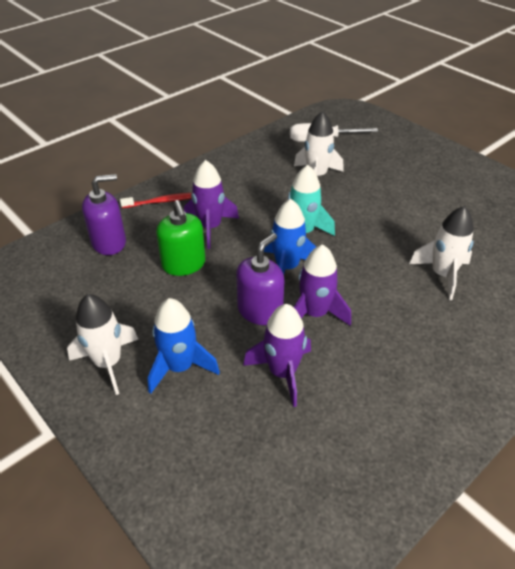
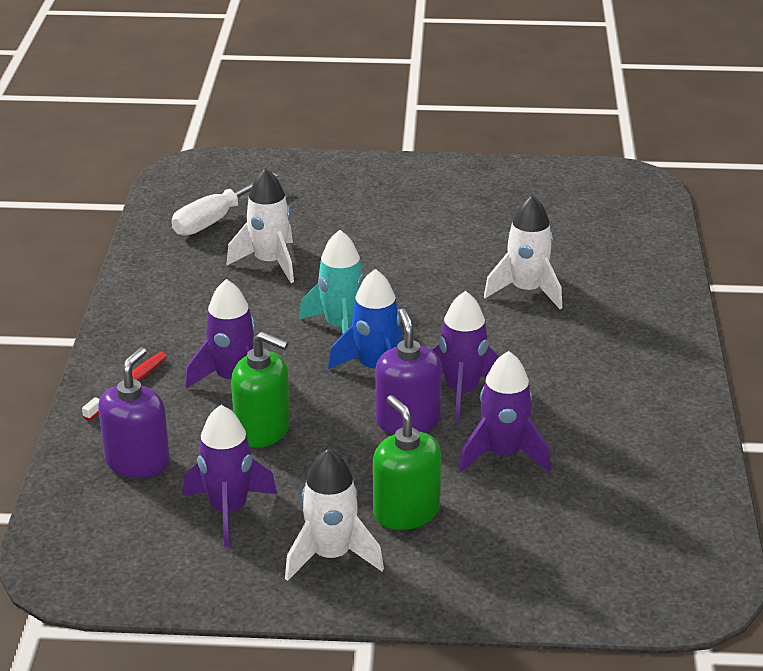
camera: 45 degrees left, 10 degrees down
blue rocket [148,298,220,394] -> green soap dispenser [373,395,441,530]
none -> purple rocket [183,405,277,547]

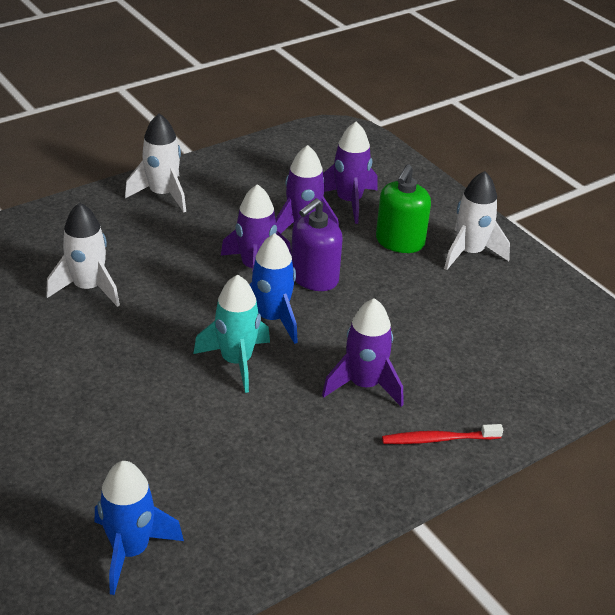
camera: 130 degrees left, 5 degrees up
purple soap dispenser [98,347,170,478] -> none
white screwdriver [172,172,278,236] -> blue rocket [95,461,184,595]
purple rocket [183,405,277,547] -> purple rocket moved to [323,121,378,224]
white rocket [227,168,294,283] -> white rocket moved to [125,113,186,212]
green soap dispenser [231,331,290,448] -> none

